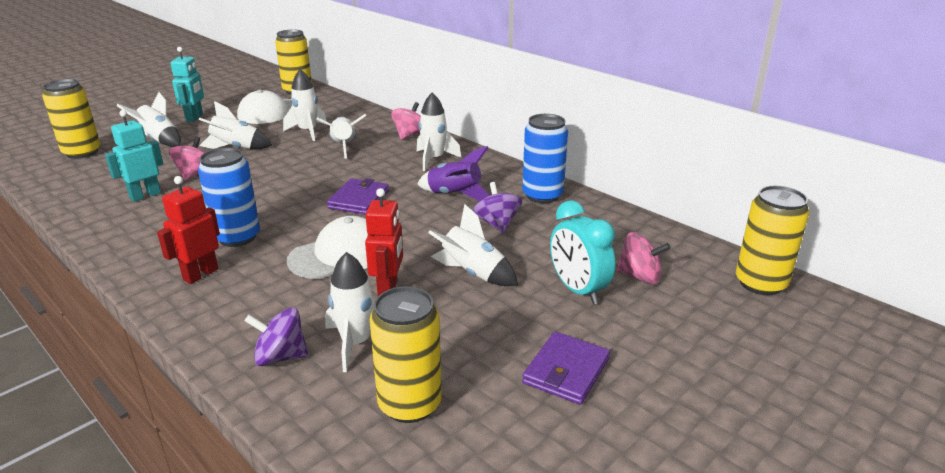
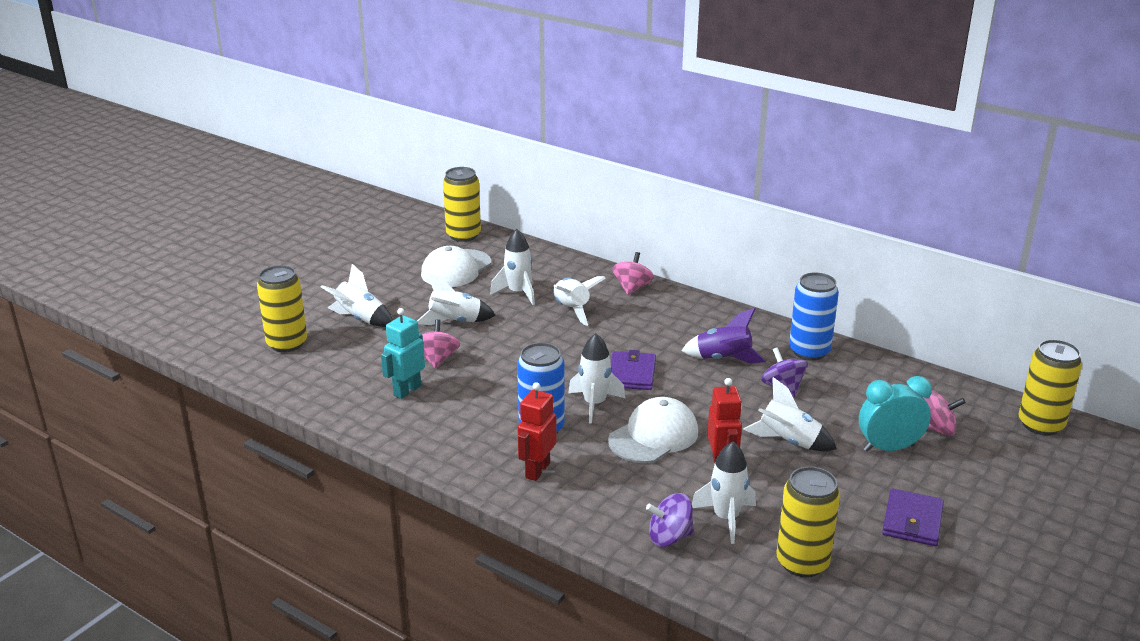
camera: 10 degrees left, 0 degrees up
turquoise robot [171,47,204,122] -> none
white rocket [417,92,461,171] -> white rocket moved to [568,333,625,424]
turquoise clock [550,200,616,304] -> turquoise clock turned 120 degrees clockwise [859,376,932,452]

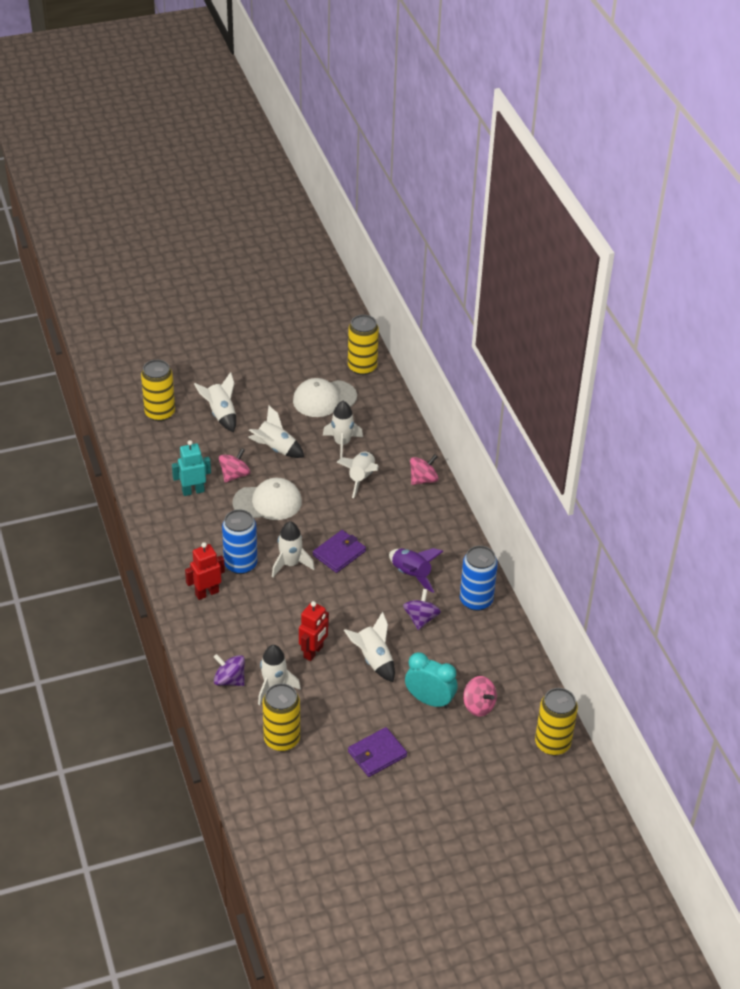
camera: 35 degrees right, 15 degrees up
white cap [608,397,698,463] -> white cap moved to [232,478,302,520]

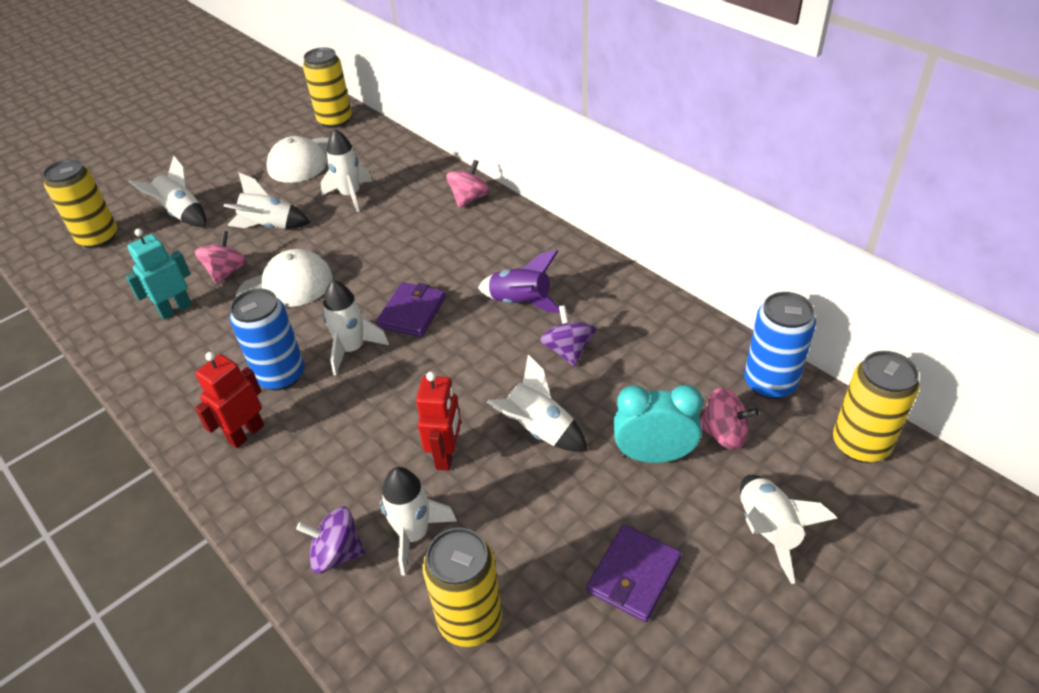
camera: 20 degrees left, 0 degrees up
white rocket [337,451,379,498] -> white rocket moved to [740,475,837,584]
blue can [460,546,498,611] -> blue can moved to [744,292,816,399]

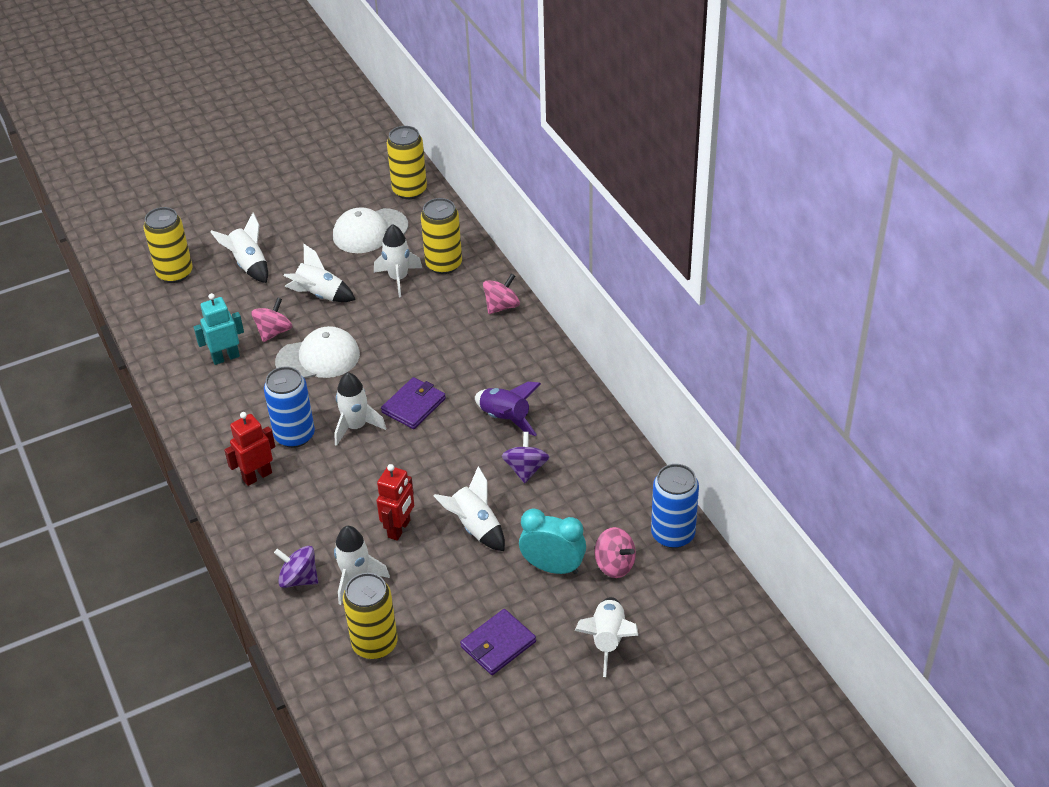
camera: 15 degrees right, 0 degrees up
yellow can [833,351,920,463] -> yellow can moved to [421,198,462,274]

